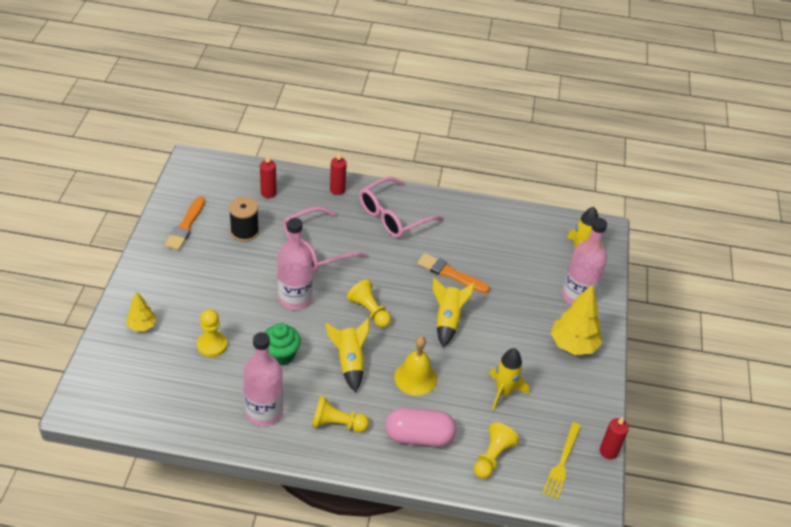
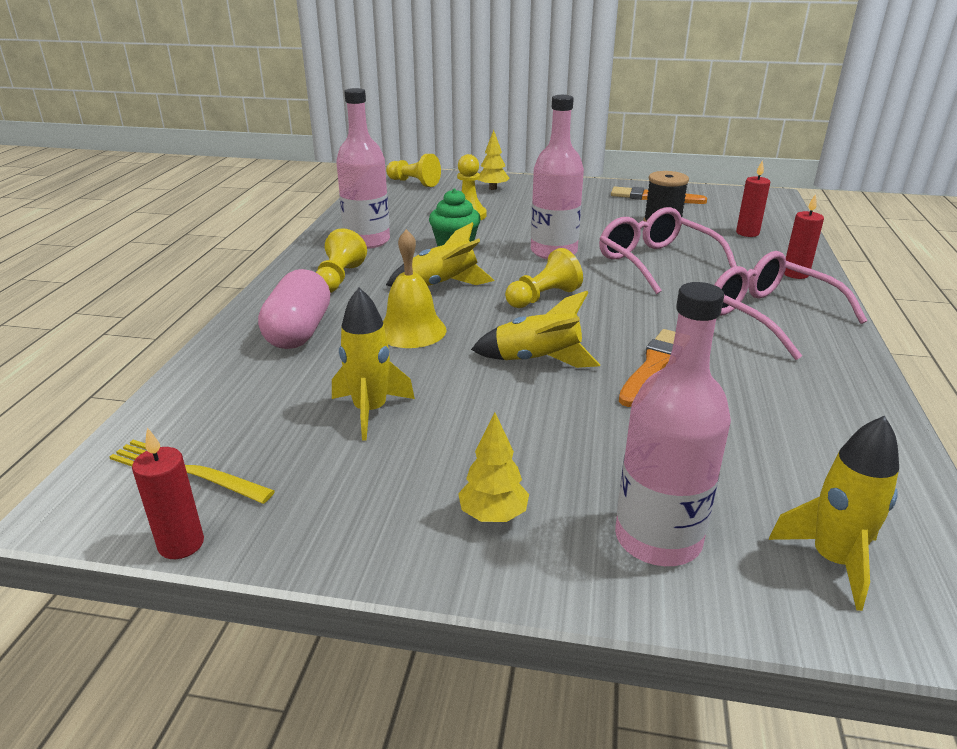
camera: 95 degrees right, 15 degrees down
yellow pawn [474,422,519,479] -> yellow pawn moved to [386,154,441,187]
yellow tree [551,284,602,355] -> yellow tree [458,413,529,522], size x0.57

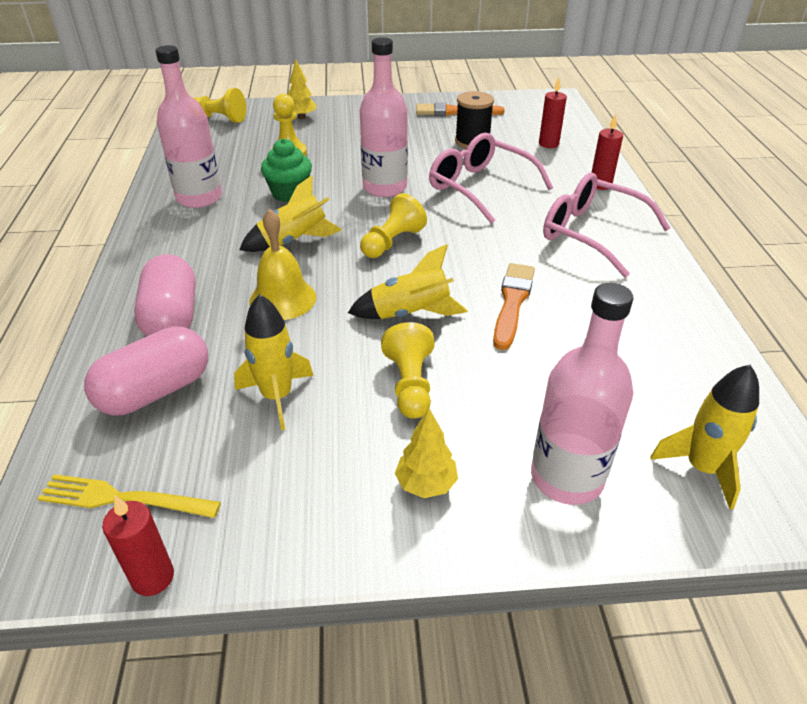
camera: 15 degrees left, 10 degrees up
yellow pawn [316,228,367,293] -> yellow pawn moved to [381,322,435,419]
none -> pink capsule [84,326,208,416]

